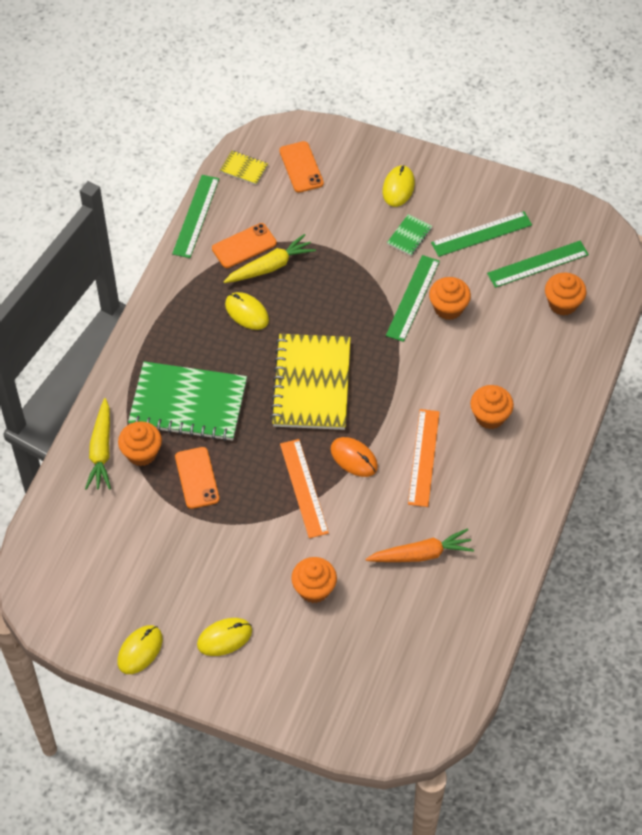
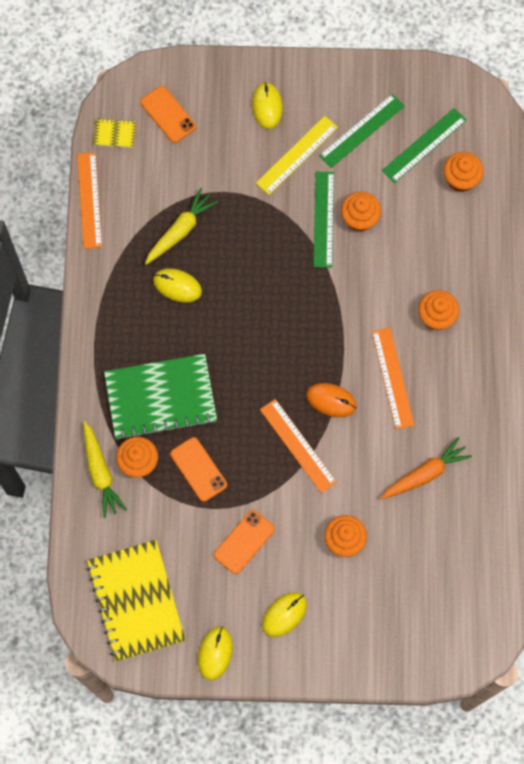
camera: 20 degrees left, 15 degrees up
green ruler [172,175,219,258] -> orange ruler [77,153,102,249]
orange phone [212,223,277,268] -> orange phone moved to [214,510,275,574]
yellow notebook [270,334,351,430] -> yellow notebook moved to [87,540,186,662]
green notebook [387,214,432,256] -> yellow ruler [256,116,338,195]

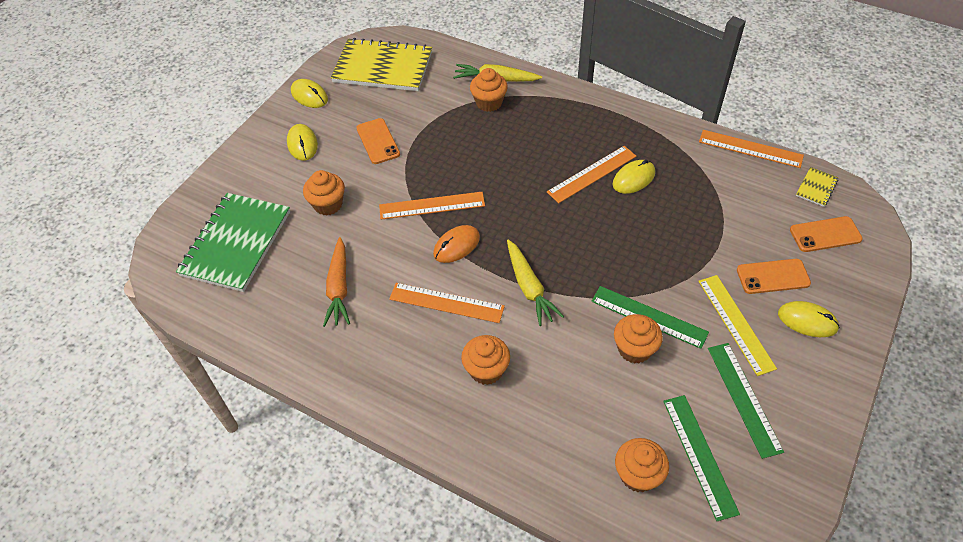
camera: 120 degrees right, 20 degrees down
green notebook [104,354,217,440] -> green notebook moved to [176,193,290,292]
yellow carrot [145,188,218,265] -> yellow carrot moved to [507,240,564,326]
orange phone [170,437,227,502] -> orange phone moved to [737,259,811,294]
none -> orange ruler [547,146,637,203]

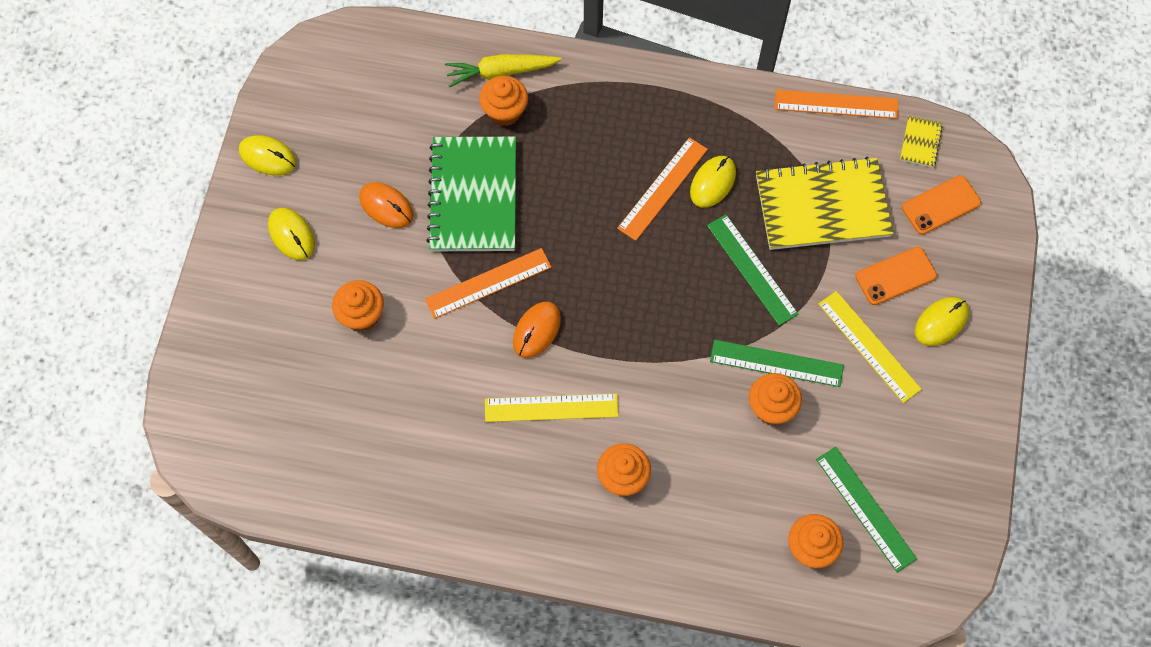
camera: 20 degrees left, 15 degrees up
green notebook [176,193,290,292] -> green notebook moved to [426,137,516,251]
orange carrot [323,237,350,327] -> none
yellow notebook [331,38,432,91] -> yellow notebook moved to [756,157,894,250]
orange phone [356,118,400,164] -> orange mouse [359,182,413,228]
orange ruler [389,283,505,323] -> yellow ruler [485,394,619,422]
yellow carrot [507,240,564,326] -> none
green ruler [708,343,784,459] -> green ruler moved to [707,214,798,326]
yellow mouse [778,301,840,337] -> yellow mouse turned 45 degrees counterclockwise [915,297,969,346]

